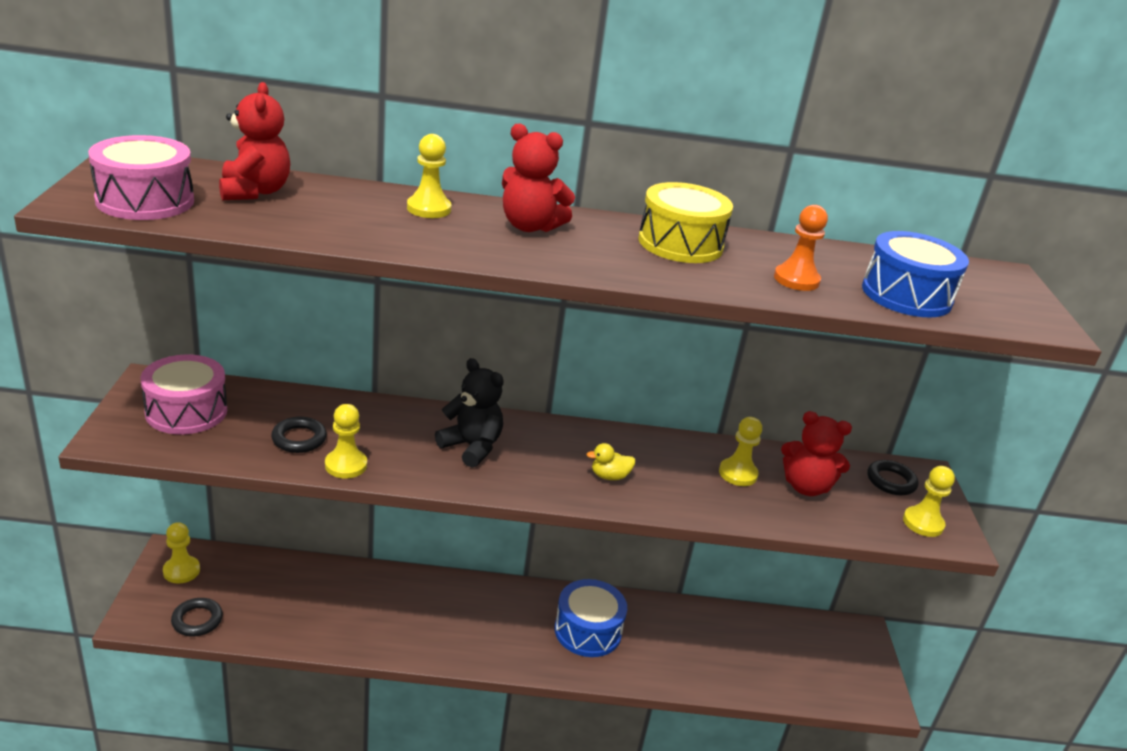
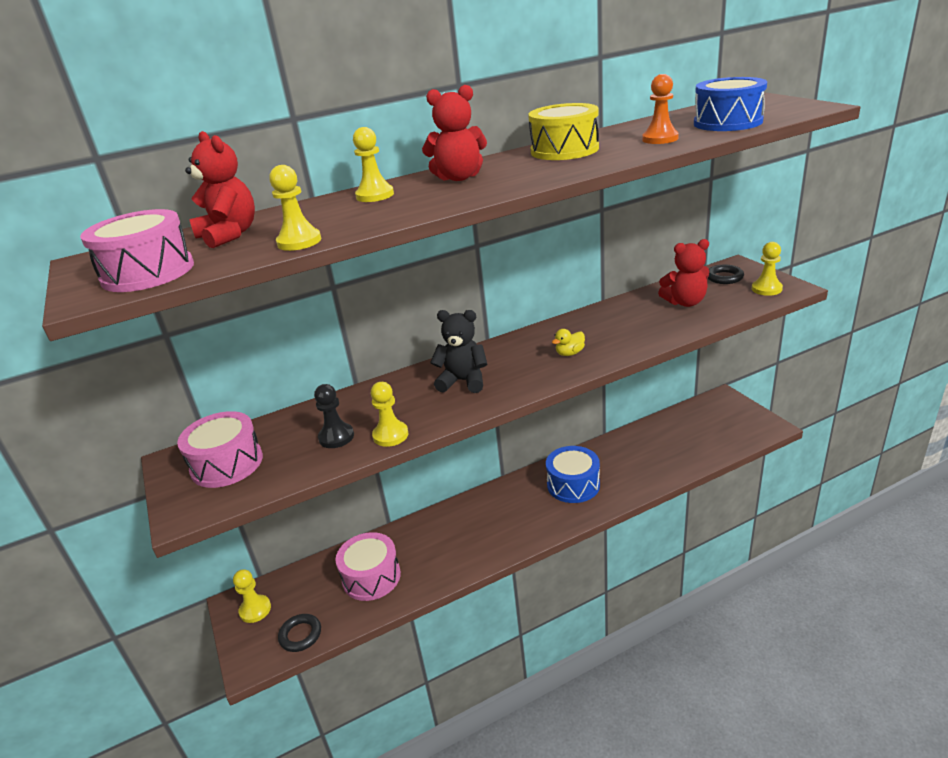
camera: 20 degrees left, 0 degrees up
black ring [271,417,327,453] -> black pawn [314,384,354,448]
yellow pawn [719,417,762,486] -> yellow pawn moved to [269,165,321,251]
none -> pink drum [336,532,401,601]

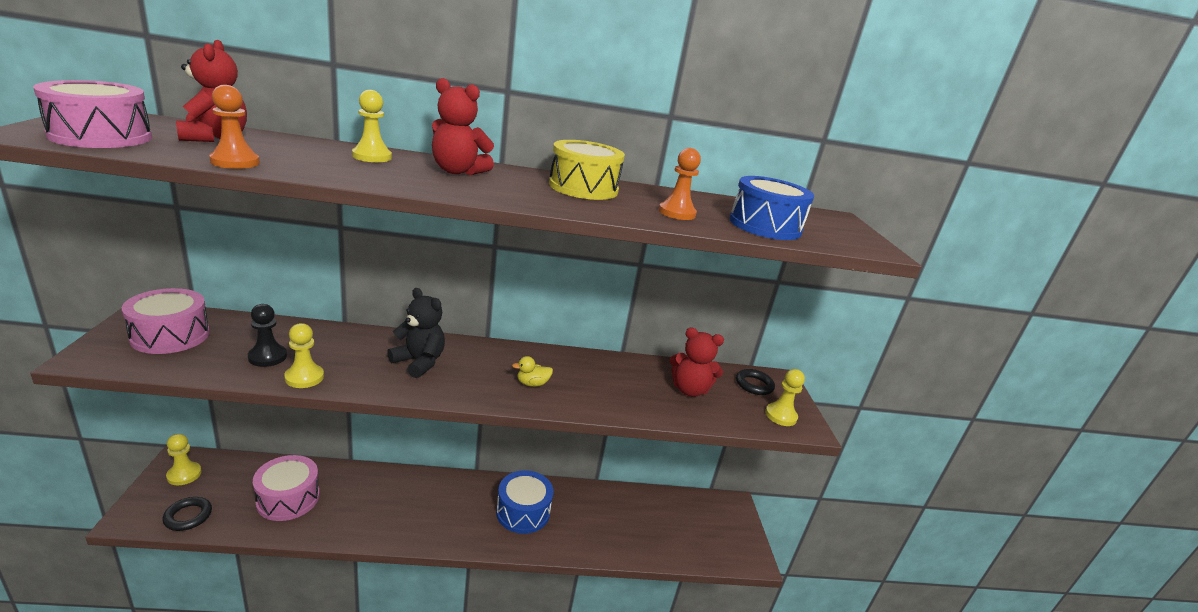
camera: 15 degrees right, 5 degrees down
yellow pawn [269,165,321,251] -> orange pawn [209,85,260,169]

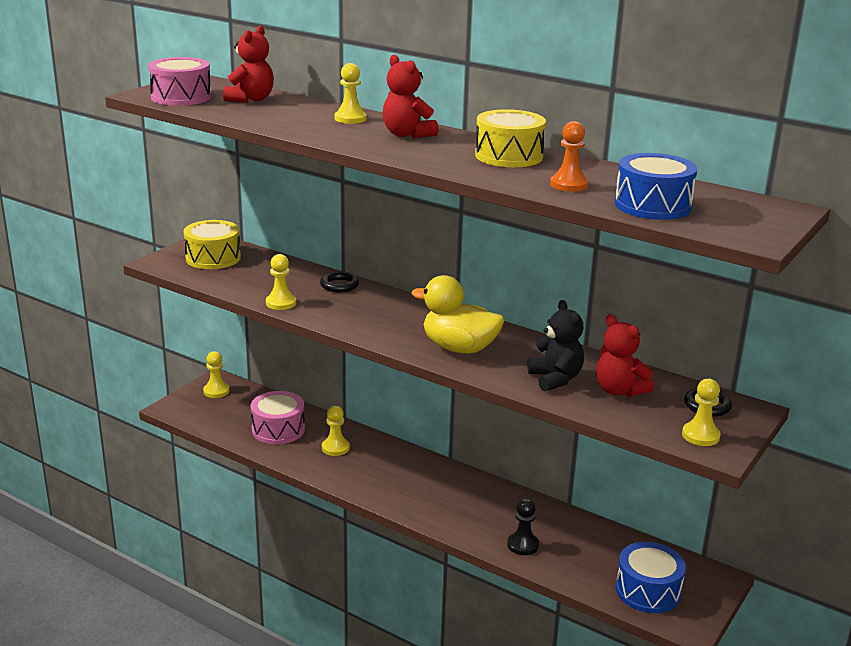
camera: 40 degrees right, 0 degrees up
pink drum [122,288,210,354] -> yellow drum [184,220,241,269]
black ring [163,497,212,531] -> black ring moved to [320,271,359,293]
orange pawn [209,85,260,169] -> none
black pawn [248,304,287,367] -> black pawn moved to [507,499,539,555]
black teddy bear [387,288,445,378] -> black teddy bear moved to [527,300,584,392]
blue drum [496,470,553,534] -> blue drum moved to [616,542,686,613]
yellow duck [512,356,553,387] -> yellow duck [411,275,504,354], size x2.36
none -> yellow pawn [322,406,350,456]

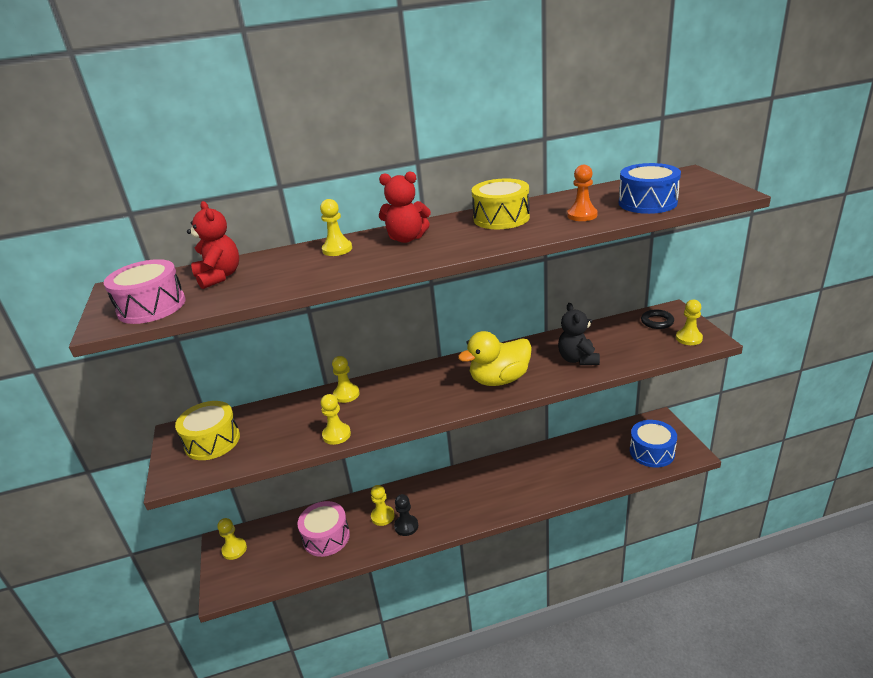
camera: 45 degrees left, 5 degrees up
black ring [320,271,359,293] -> yellow pawn [332,356,360,403]
black pawn [507,499,539,555] -> black pawn moved to [394,494,418,536]
black teddy bear [527,300,584,392] -> black teddy bear turned 120 degrees counterclockwise [558,303,600,365]
red teddy bear [596,314,654,397] -> none

